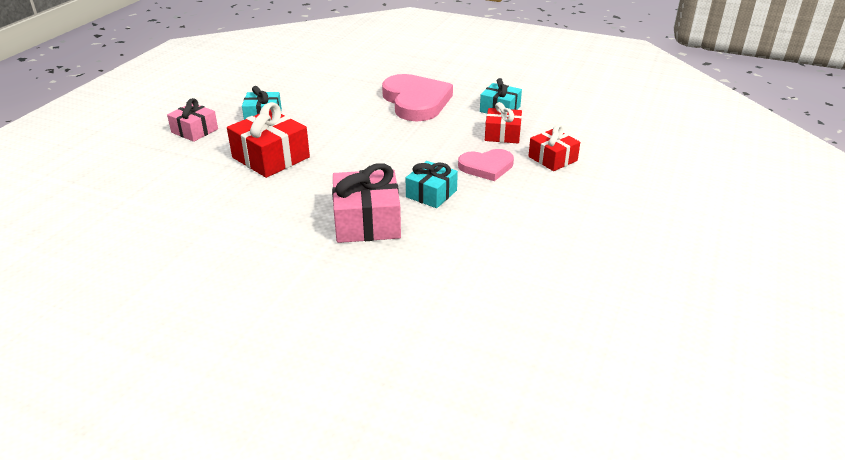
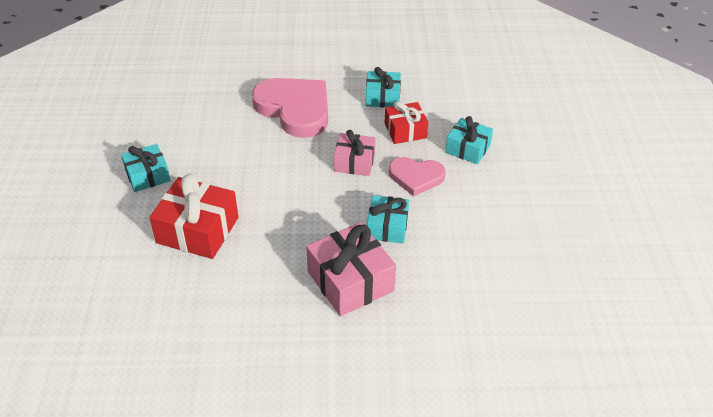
camera: 25 degrees left, 10 degrees up
pink gift [167,98,218,142] -> pink gift moved to [334,130,376,176]
pink heart [458,149,514,181] -> pink heart turned 45 degrees clockwise [389,157,446,196]
red gift [528,125,580,171] -> turquoise gift [445,116,493,164]

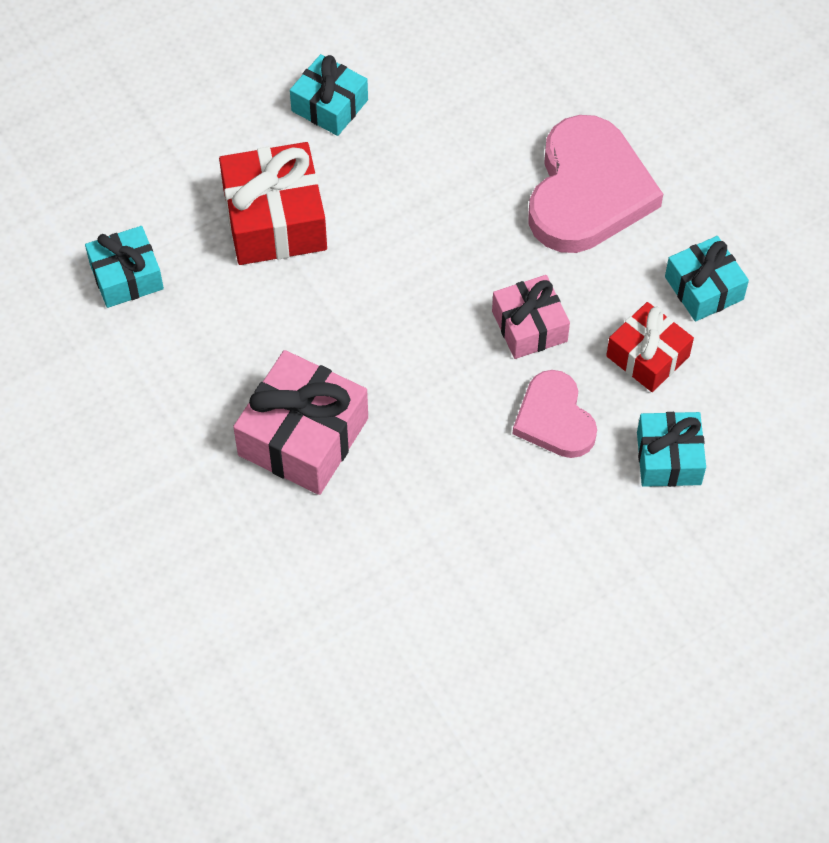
camera: 60 degrees right, 15 degrees up
turquoise gift [367,195,409,243] -> turquoise gift moved to [85,226,164,308]

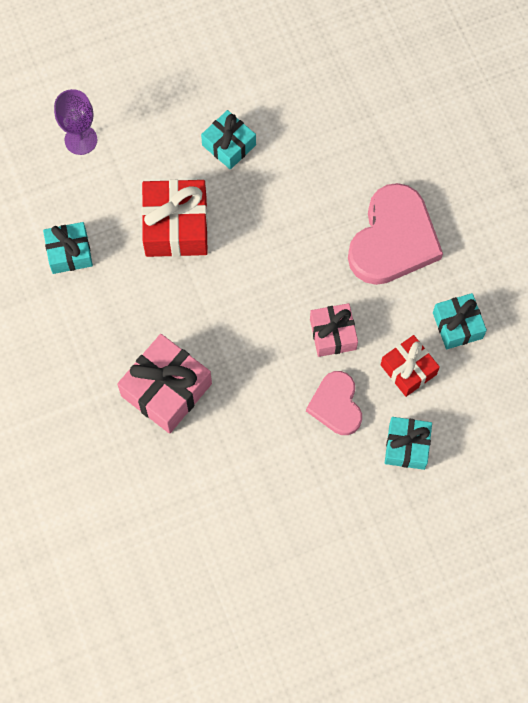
camera: 10 degrees right, 10 degrees up
none -> purple goblet [54,89,97,155]

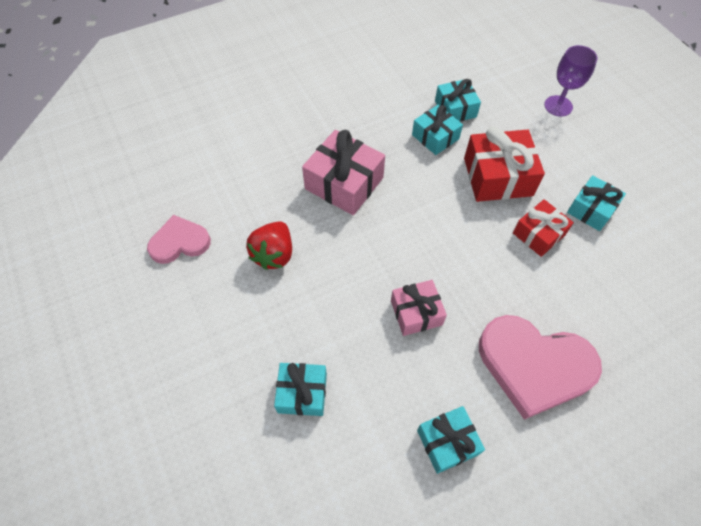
camera: 85 degrees right, 10 degrees down
pink heart [306,371,362,435] -> pink heart moved to [147,215,211,264]
red gift [381,335,440,397] -> red gift moved to [513,199,574,257]
none -> red strawberry [246,221,292,270]
none -> turquoise gift [412,105,463,155]

